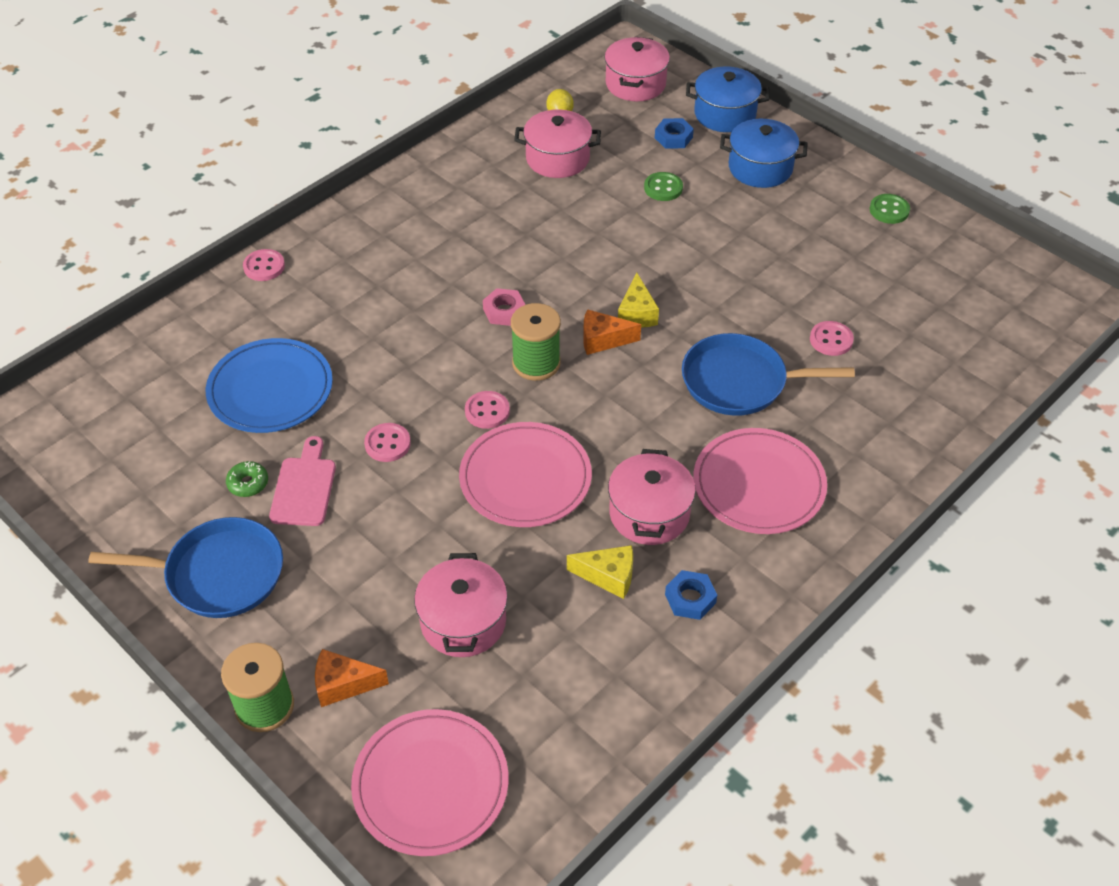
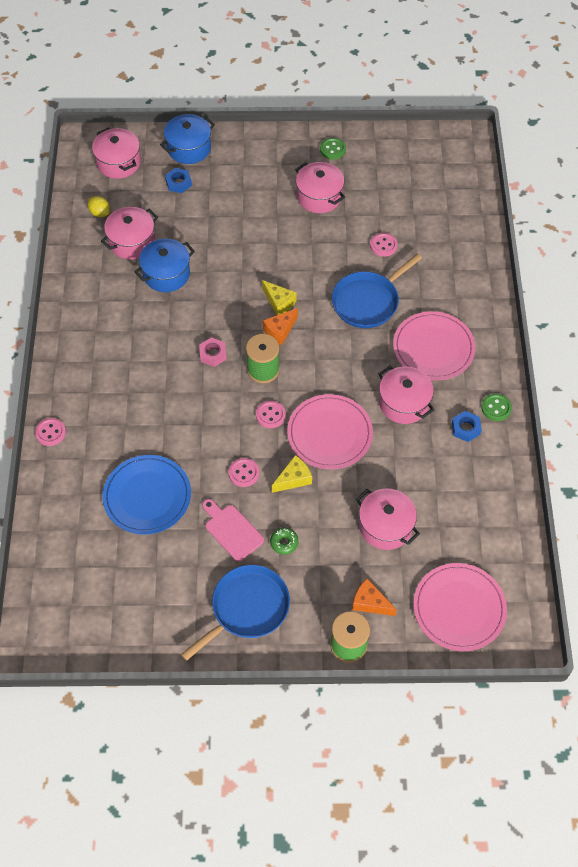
camera: 45 degrees left, 10 degrees up
green donut [226,461,268,497] -> green donut moved to [270,528,298,555]
orange cheese [315,649,389,707] -> orange cheese turned 75 degrees clockwise [352,578,397,616]
yellow cheese [567,545,633,599] -> yellow cheese moved to [272,455,312,493]
green button [644,172,683,201] -> green button moved to [481,394,512,421]
blue pot [720,119,808,188] -> blue pot moved to [134,239,195,292]
none -> pink pot [295,162,345,213]

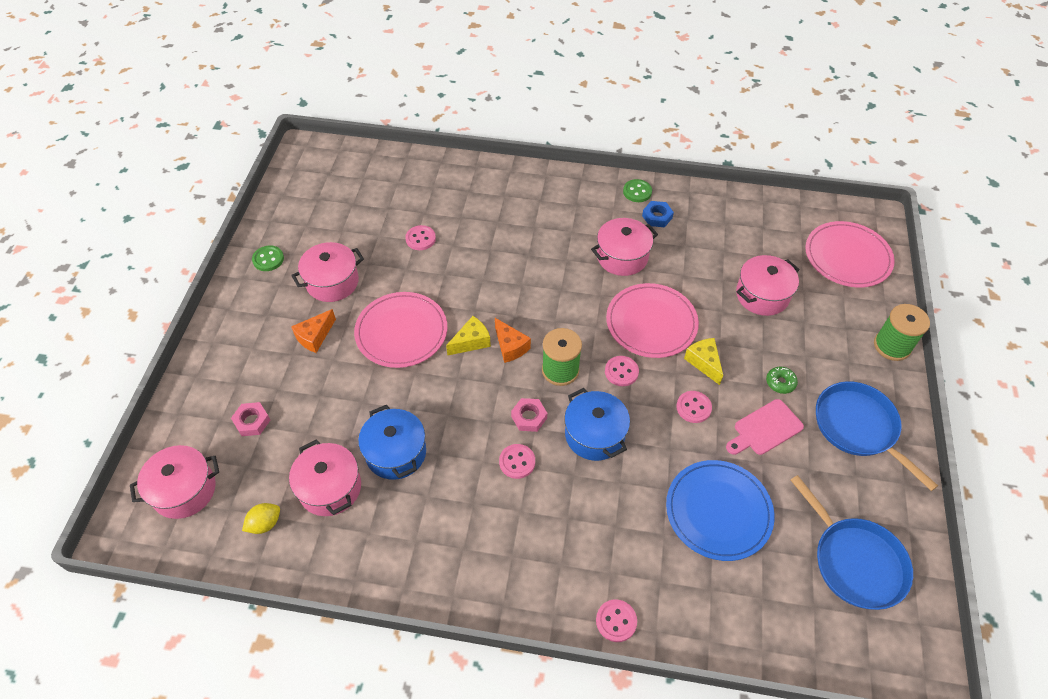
camera: 80 degrees left, 5 degrees down
blue pot [160,114,215,164] -> blue pot moved to [564,388,630,461]
blue nut [165,168,192,193] -> pink nut [231,402,270,436]
blue pan [332,254,422,328] -> blue pan moved to [791,475,913,610]
orange cheese [352,578,397,616] -> orange cheese moved to [291,309,336,353]
pink plate [393,311,476,380] -> pink plate moved to [354,292,447,368]
none -> pink button [499,444,535,479]

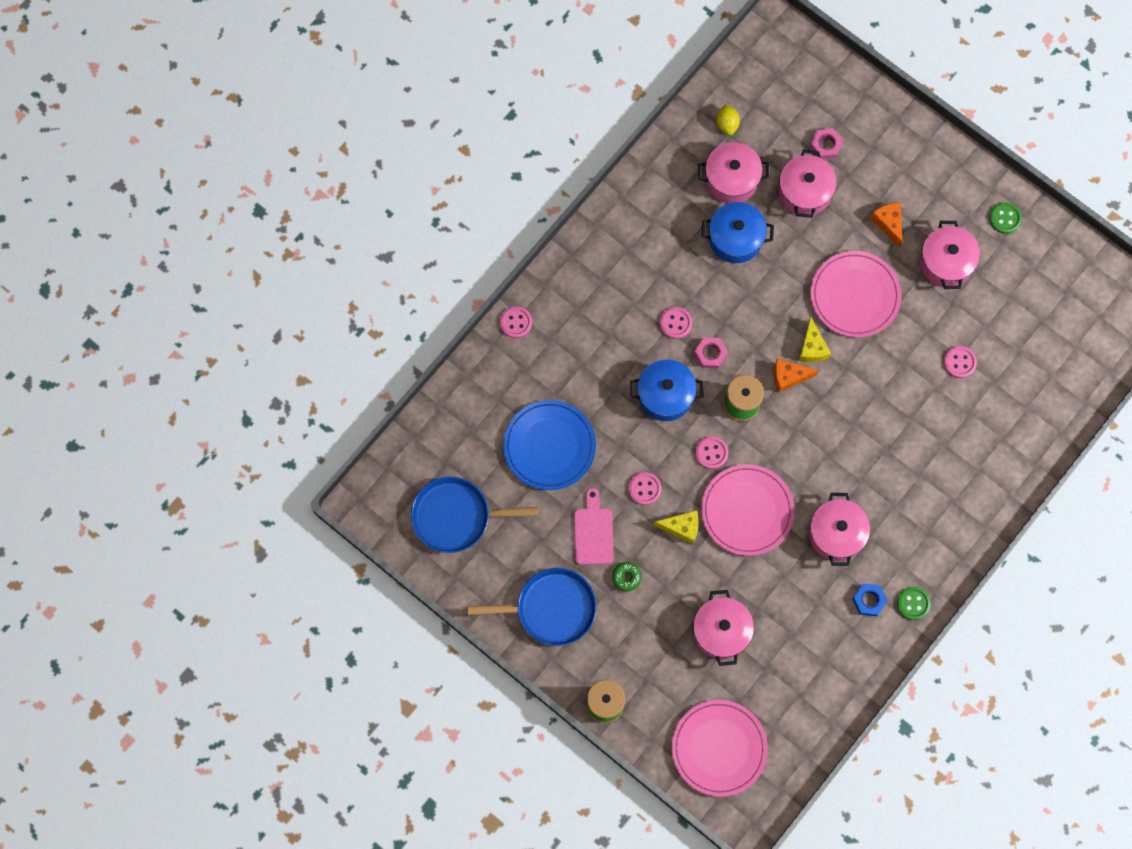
camera: 120 degrees right, 20 degrees up
pink pot [130,445,219,519] -> pink pot moved to [779,150,837,218]

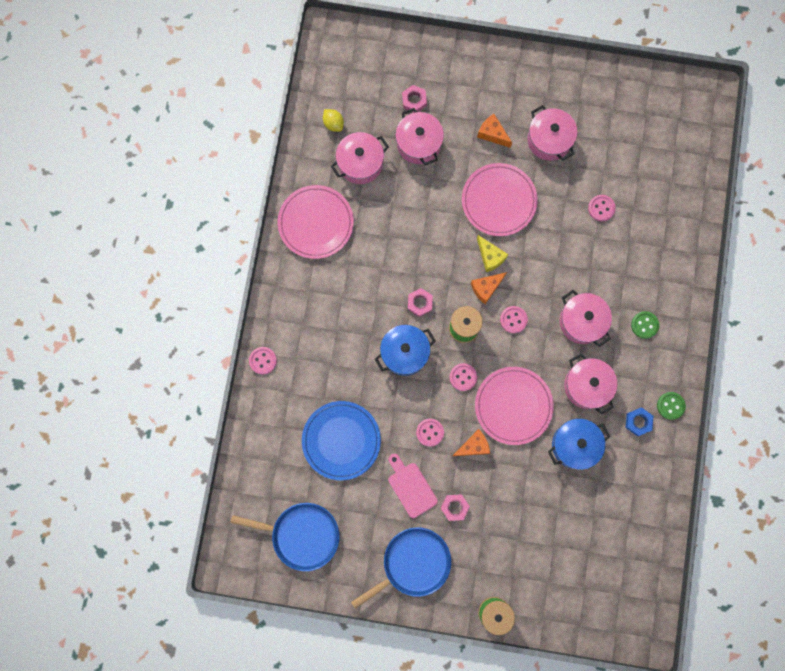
camera: 30 degrees left, 5 degrees up
blue pan [411,476,538,553] -> blue pan turned 135 degrees counterclockwise [231,503,339,571]
green donut [612,562,642,591] -> pink nut [440,494,470,521]
yellow cheese [654,510,698,544] -> orange cheese [453,429,490,456]
pink button [660,307,692,339] -> pink button moved to [500,306,528,333]
pink plate [672,700,768,797] -> pink plate moved to [278,185,354,259]
pink pot [693,590,754,666] -> pink pot moved to [560,290,612,347]
blue pot [702,202,774,263] -> blue pot moved to [548,418,610,470]
green button [989,202,1022,234] -> green button moved to [631,311,659,339]

